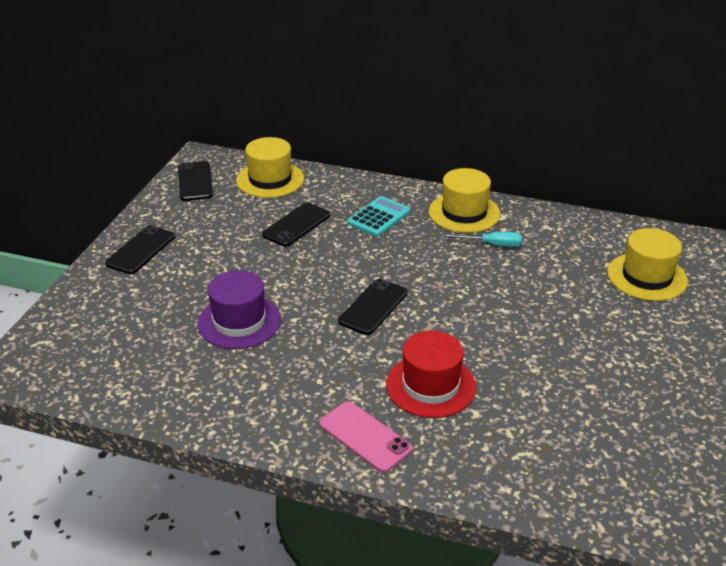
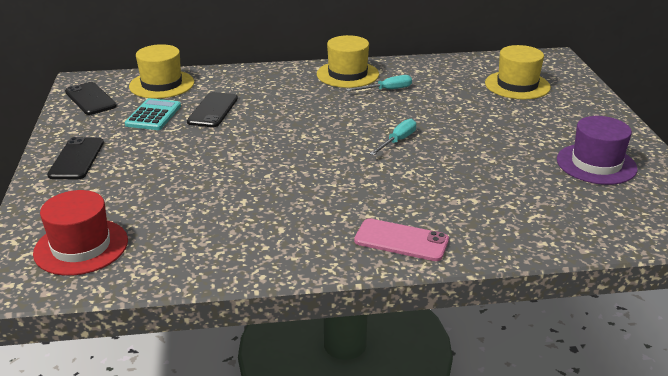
camera: 25 degrees left, 5 degrees down
purple hat [197,270,281,349] -> purple hat moved to [557,116,638,185]
black phone [338,279,408,335] -> none
turquoise calculator [347,196,410,237] -> turquoise calculator moved to [125,98,181,130]
red hat [386,331,476,418] -> red hat moved to [33,190,128,276]
none -> turquoise screwdriver [370,119,416,155]

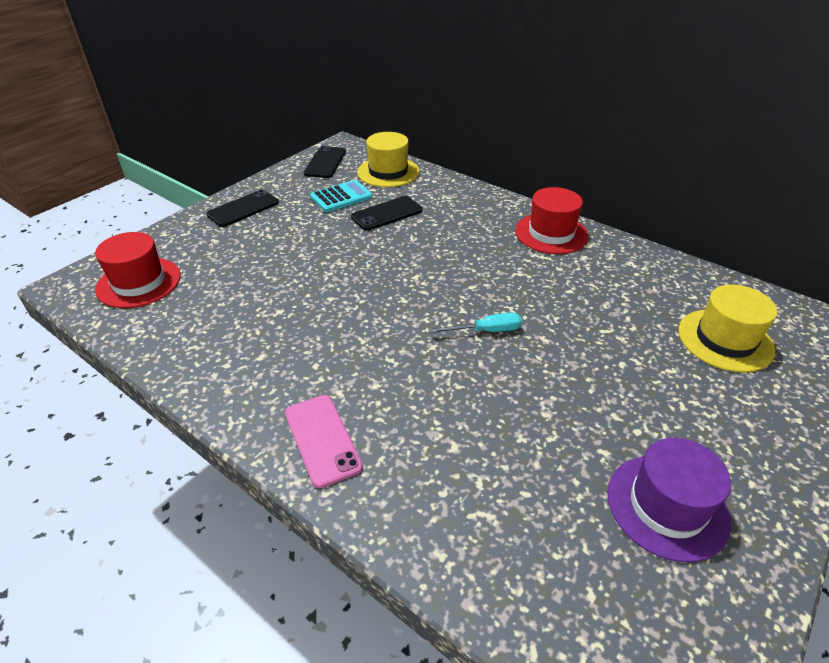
camera: 45 degrees right, 10 degrees up
yellow hat [317,35,379,88] -> red hat [515,187,588,254]
turquoise screwdriver [346,75,412,91] -> none

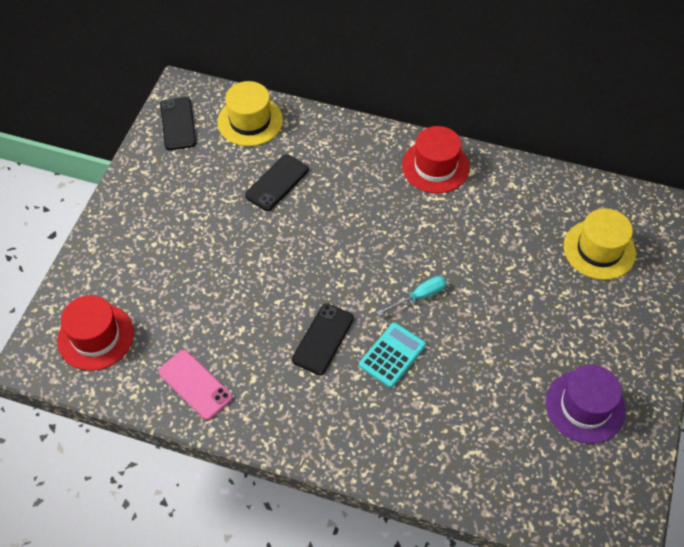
camera: 20 degrees left, 15 degrees up
black phone [206,189,279,227] -> black phone moved to [292,304,354,375]
pink phone [285,395,363,488] -> pink phone moved to [159,350,233,420]
turquoise calculator [310,180,372,212] -> turquoise calculator moved to [359,322,426,388]

